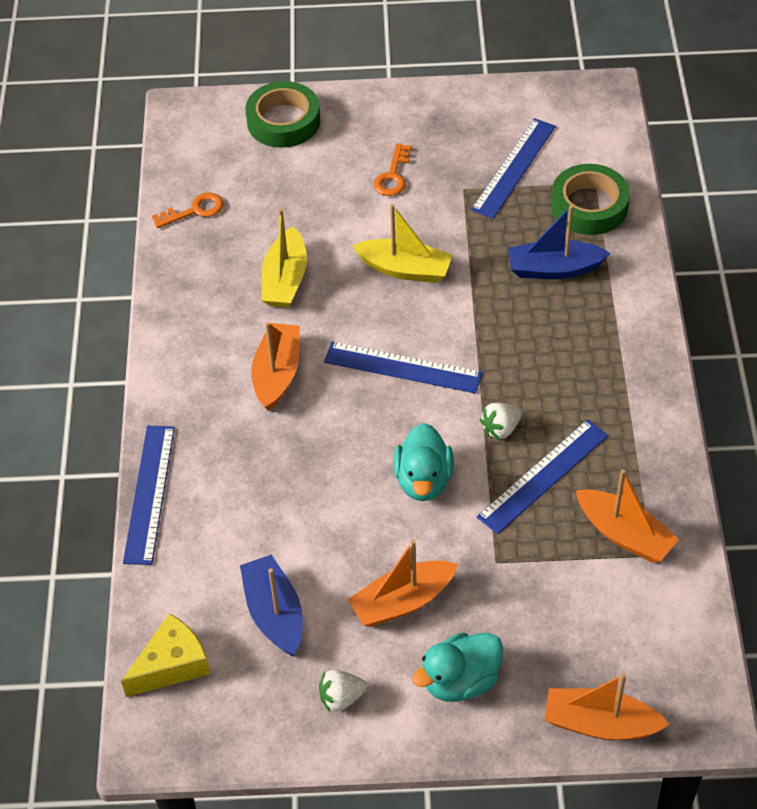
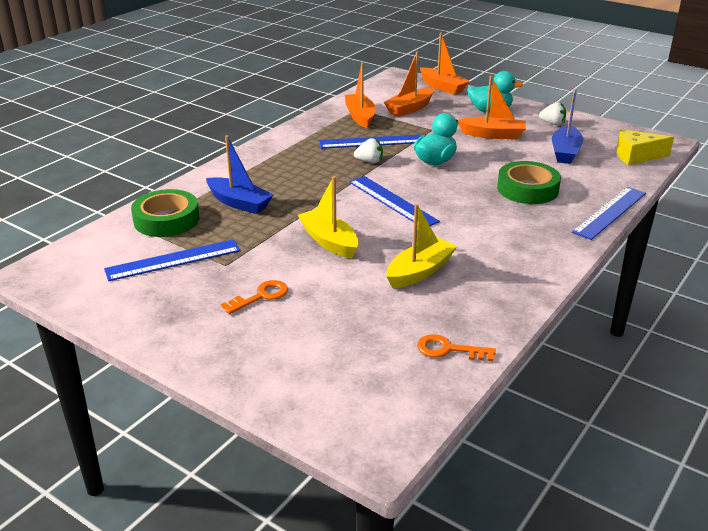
camera: 145 degrees left, 20 degrees down
green tape [246,81,320,148] -> green tape moved to [497,161,561,204]
orange boat [251,322,300,411] -> orange boat moved to [384,51,434,117]

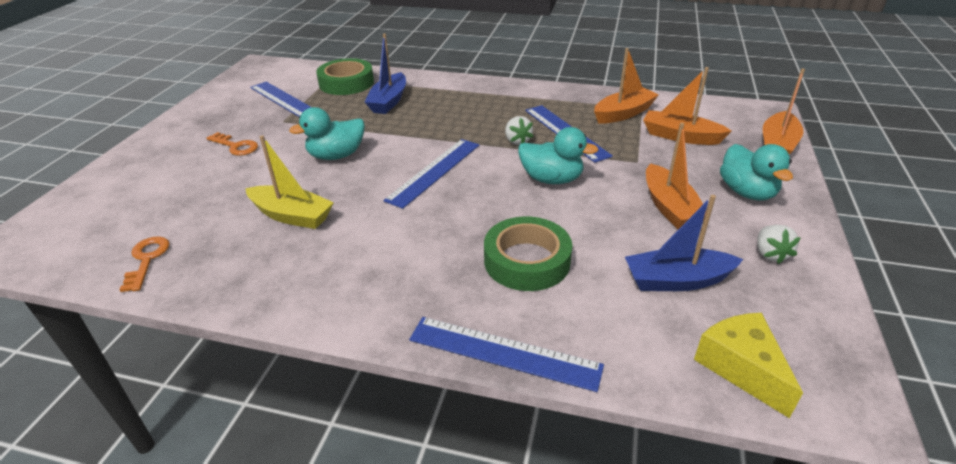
camera: 70 degrees right, 5 degrees up
yellow boat [298,176,358,258] -> turquoise duck [289,107,365,160]

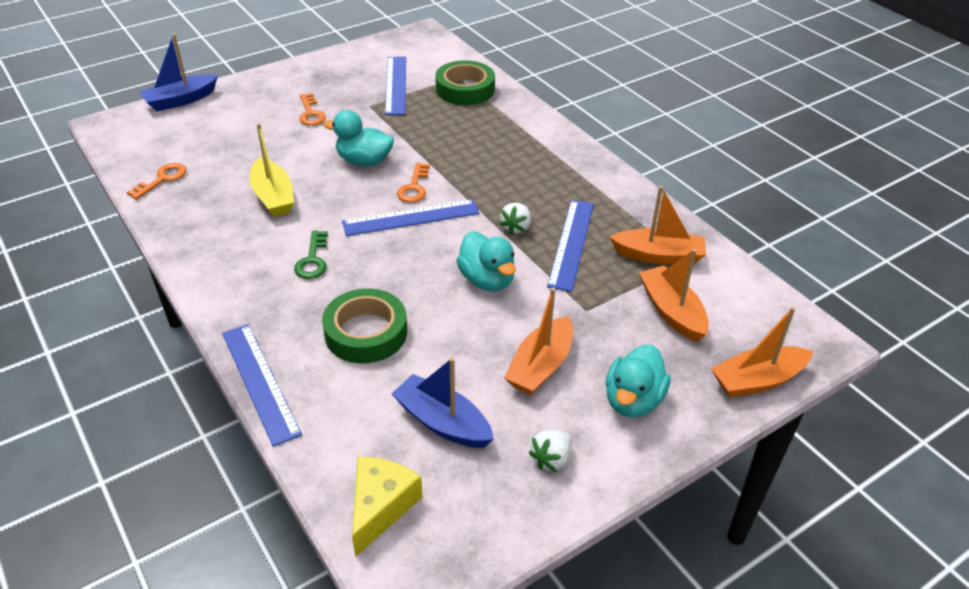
camera: 40 degrees right, 5 degrees up
blue boat [365,33,406,114] -> blue boat moved to [139,34,218,112]
none -> green key [294,231,328,279]
none -> orange key [397,163,430,203]

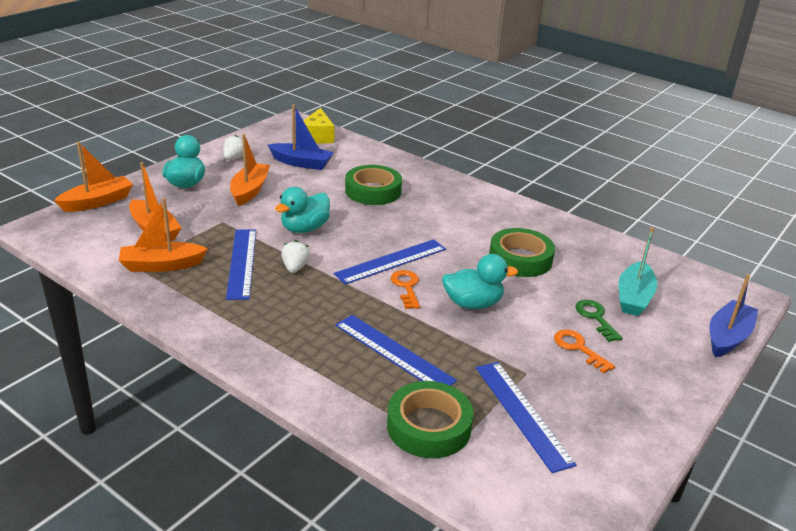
camera: 160 degrees right, 10 degrees down
orange key [127,163,186,200] -> none
blue ruler [222,324,302,447] -> blue ruler moved to [335,315,457,386]
yellow boat [249,123,294,217] -> green tape [489,228,555,277]
green key [294,231,328,279] -> green key moved to [575,300,623,342]
turquoise duck [456,231,516,291] -> turquoise duck turned 90 degrees counterclockwise [275,187,330,233]
none -> turquoise boat [619,227,657,316]

